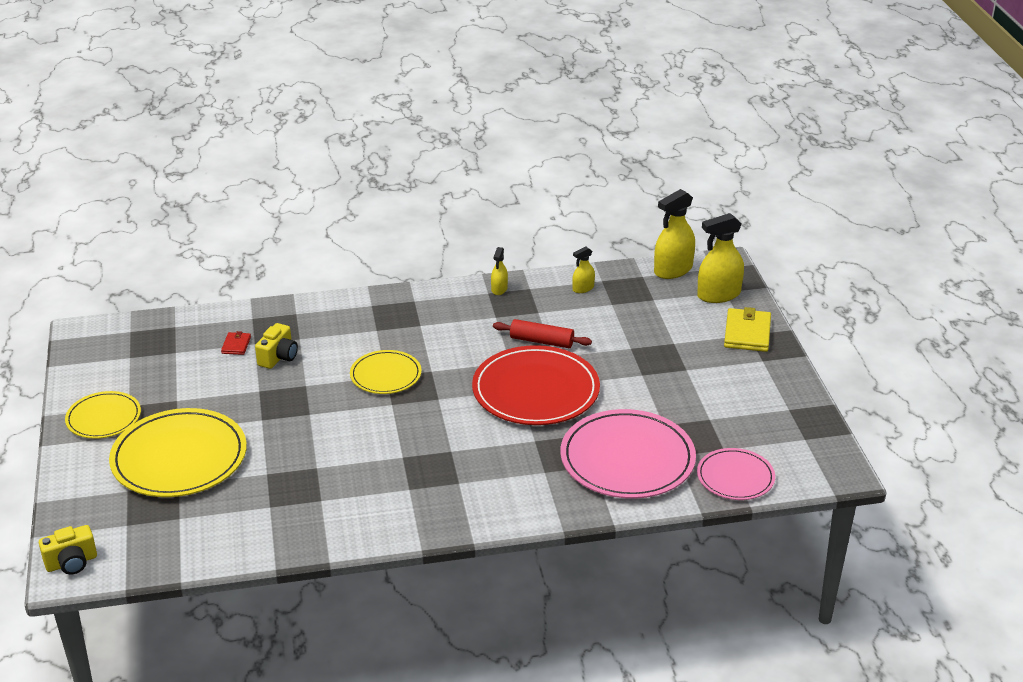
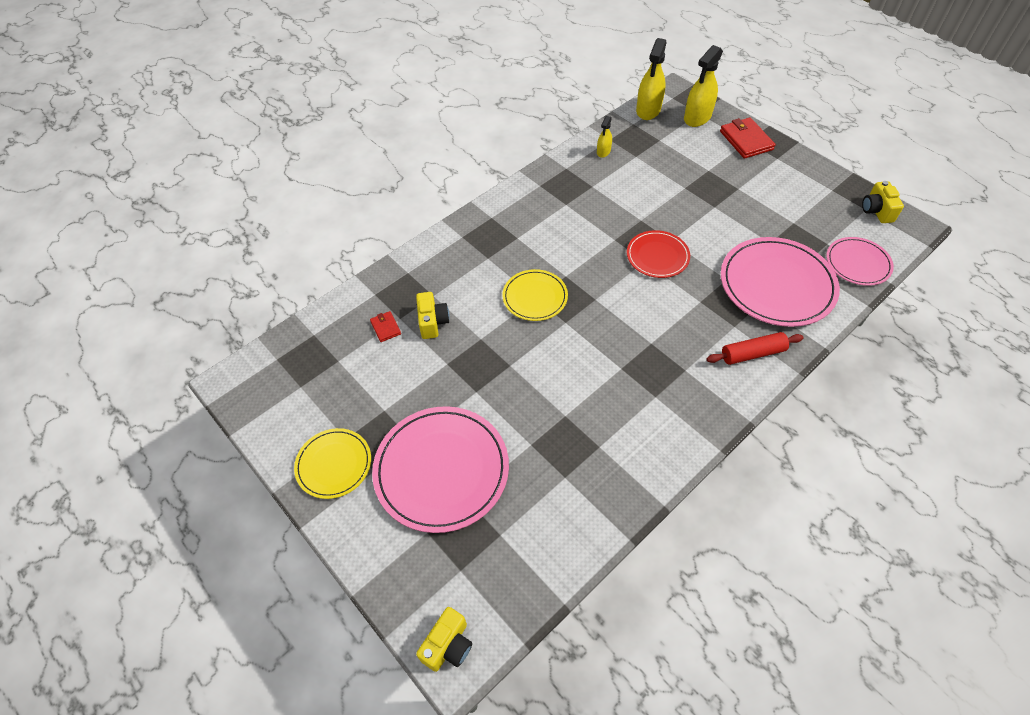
camera: 30 degrees left, 20 degrees up
yellow plate [109,408,247,497] -> pink plate [372,406,509,533]
red plate [472,345,600,425] -> red plate [627,230,690,278], size x0.57
yellow spray bottle [491,247,508,295] -> none
red rolling pin [493,319,592,348] -> red rolling pin moved to [707,332,804,365]
yellow wallet [724,307,771,352] -> red wallet [720,117,775,159]
none -> yellow camera [862,181,904,223]

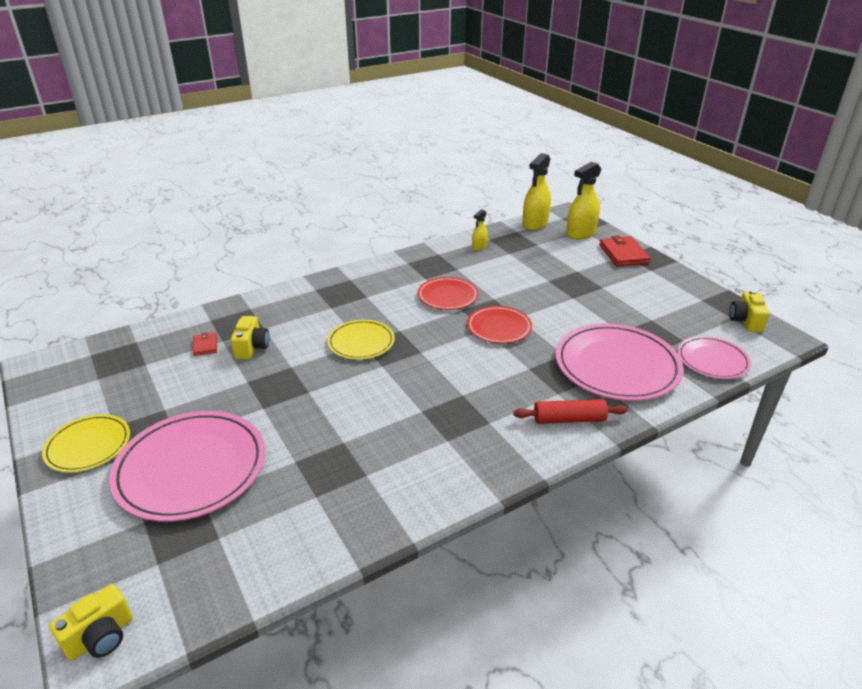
camera: 10 degrees right, 20 degrees down
none -> red plate [418,277,479,310]

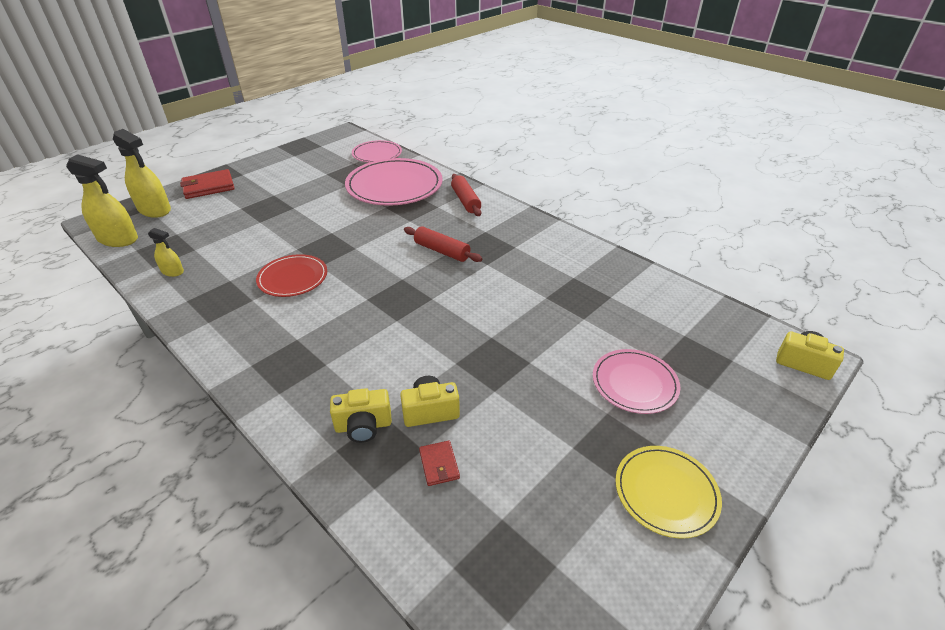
camera: 105 degrees left, 5 degrees up
pink plate [109,411,265,522] -> pink plate [593,349,680,414], size x0.57
red wallet [193,332,217,356] -> red wallet turned 75 degrees counterclockwise [419,440,460,486]
yellow plate [327,320,395,360] -> none
red plate [467,306,532,344] -> none
yellow camera [729,290,769,332] -> yellow camera moved to [330,388,392,443]
none -> red rolling pin [404,226,482,262]

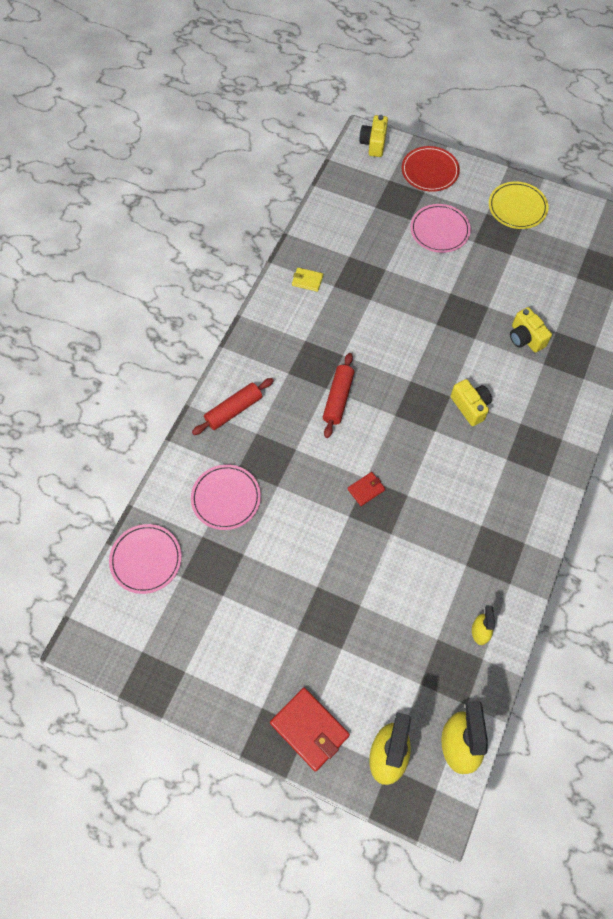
camera: 110 degrees left, 25 degrees up
red plate [256,254,327,297] -> red plate moved to [402,146,460,192]
yellow camera [330,388,392,443] -> yellow camera moved to [451,379,492,426]
pink plate [345,158,443,206] -> pink plate [191,465,261,530], size x0.57
red wallet [419,440,460,486] -> red wallet moved to [348,472,385,506]
none -> yellow wallet [292,268,323,292]

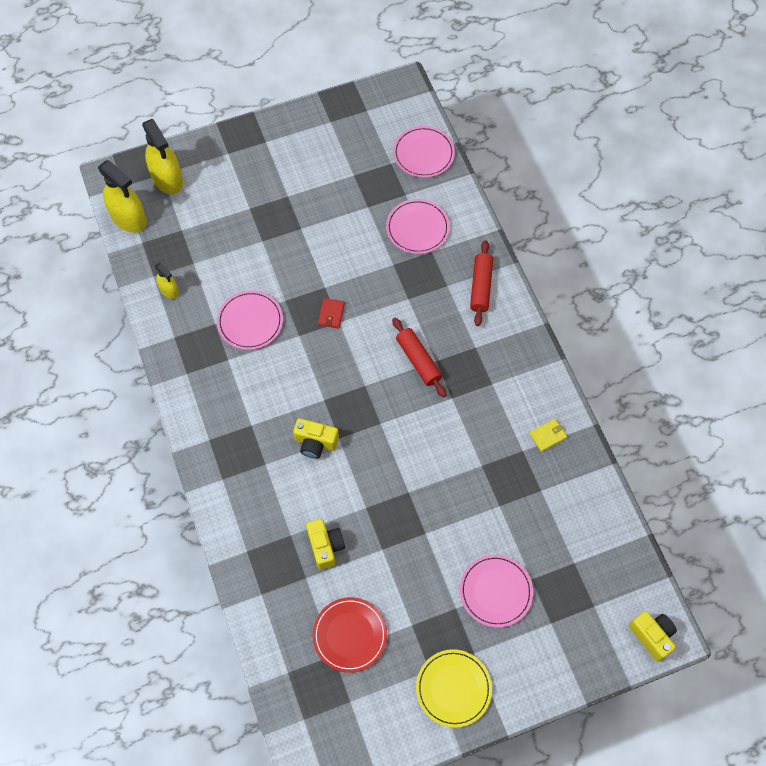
camera: 135 degrees right, 0 degrees up
red wallet [270,688,350,772] -> none
red plate [402,146,460,192] -> red plate moved to [313,597,387,673]
yellow camera [510,307,552,353] -> yellow camera turned 60 degrees clockwise [306,519,345,570]
none -> pink plate [217,290,283,350]

